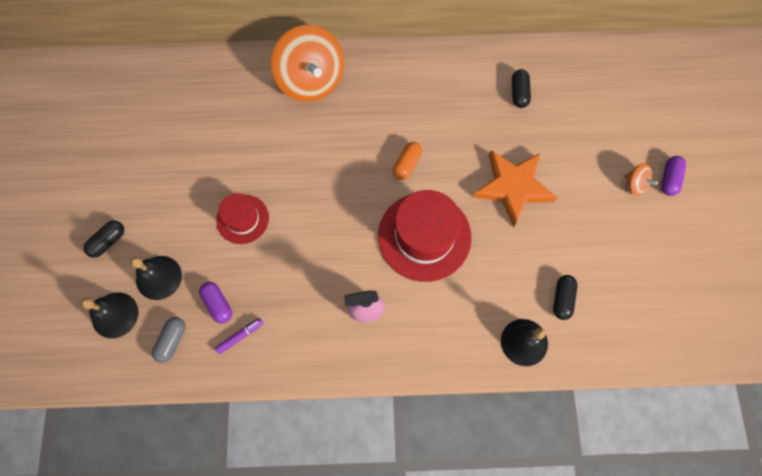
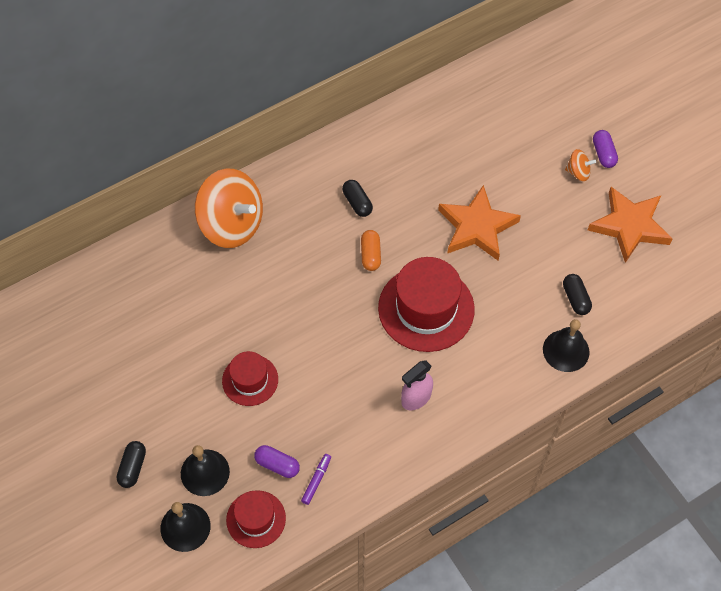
camera: 30 degrees left, 10 degrees down
grey capsule [152,317,186,363] -> red hat [226,490,286,548]
black capsule [512,69,531,108] -> black capsule moved to [342,180,373,217]
none -> orange star [588,187,673,263]

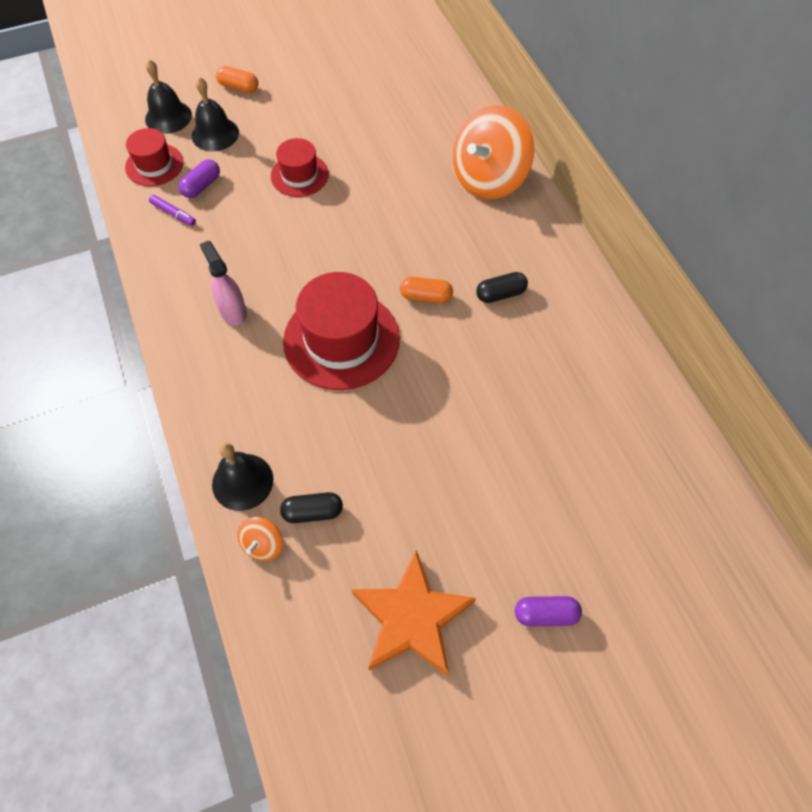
camera: 100 degrees right, 0 degrees up
black capsule [117,441,146,488] -> orange capsule [216,66,258,93]
orange star [438,185,521,261] -> none
orange spinning top [565,149,596,181] -> orange spinning top moved to [238,517,283,561]

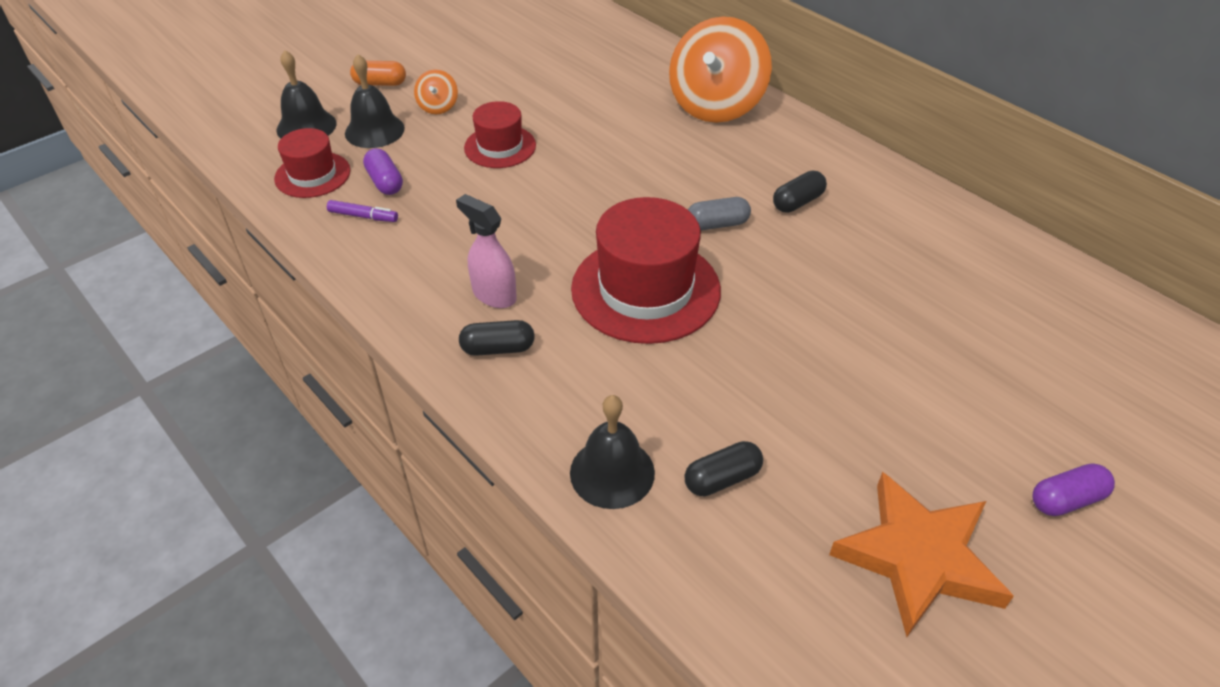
camera: 20 degrees left, 15 degrees down
purple capsule [179,159,220,198] -> purple capsule turned 45 degrees counterclockwise [363,148,403,195]
orange spinning top [238,517,283,561] -> orange spinning top moved to [414,69,458,114]
orange capsule [400,277,453,303] -> grey capsule [688,197,751,230]
none -> black capsule [459,320,535,356]

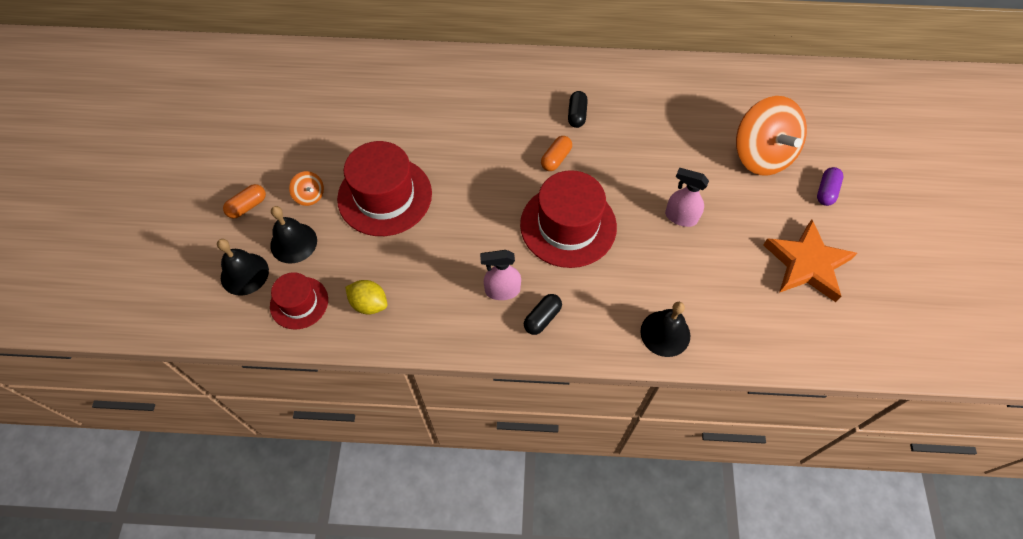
camera: 45 degrees left, 15 degrees up
purple marker [327,200,398,222] -> yellow lemon [345,280,387,314]
purple capsule [363,148,403,195] -> none
red hat [464,101,536,168] -> red hat [337,141,432,236], size x1.77
orange spinning top [669,17,772,123] -> orange spinning top moved to [736,96,807,176]
black capsule [684,441,763,496] -> none
grey capsule [688,197,751,230] -> orange capsule [541,136,572,171]
none -> pink spray bottle [665,168,709,227]

